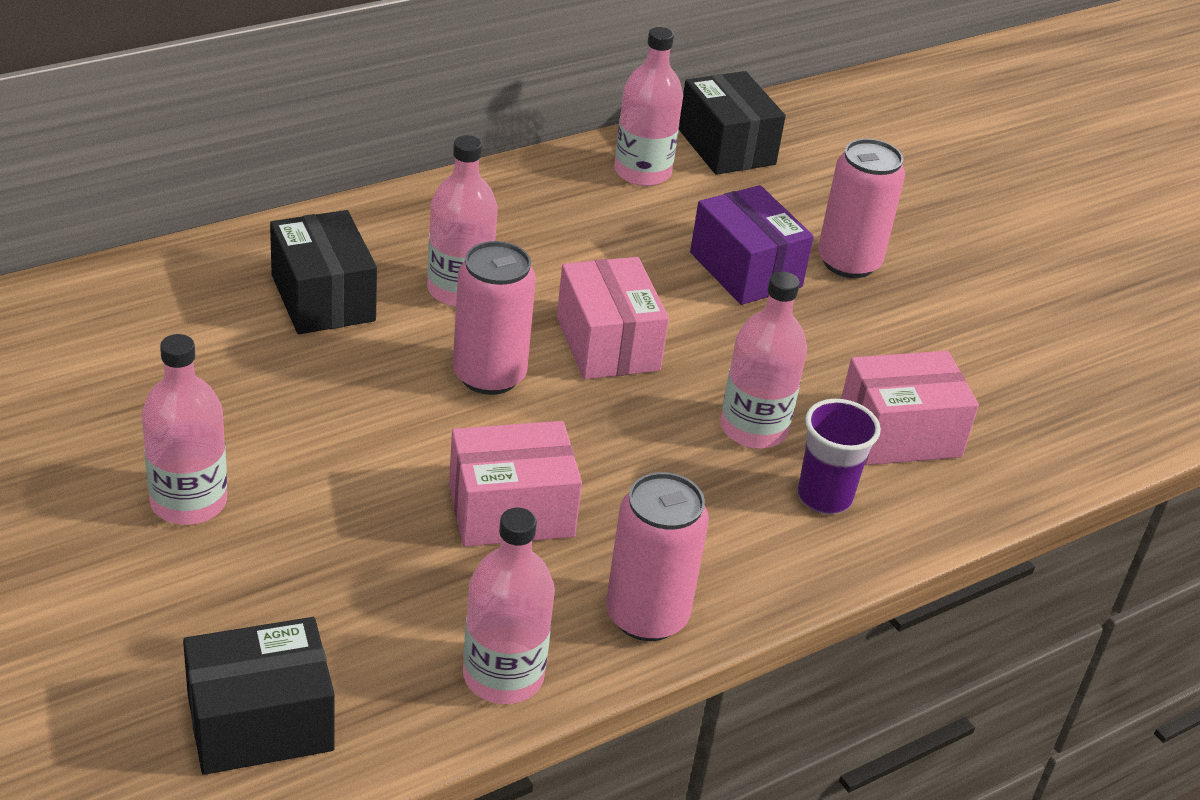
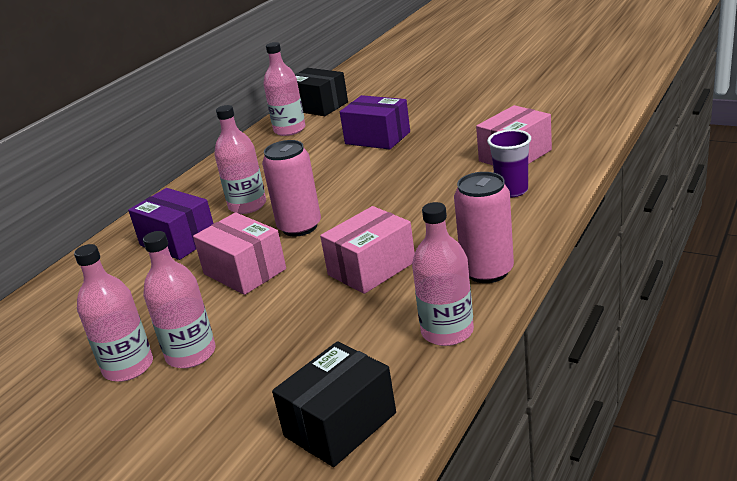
camera: 20 degrees left, 10 degrees down
black box [270,210,377,334] -> purple box [128,188,214,260]
pink box [557,257,669,379] -> pink box moved to [193,212,286,295]
pink bottle [721,272,807,449] -> pink bottle moved to [74,244,153,382]
pink can [818,139,905,278] -> none

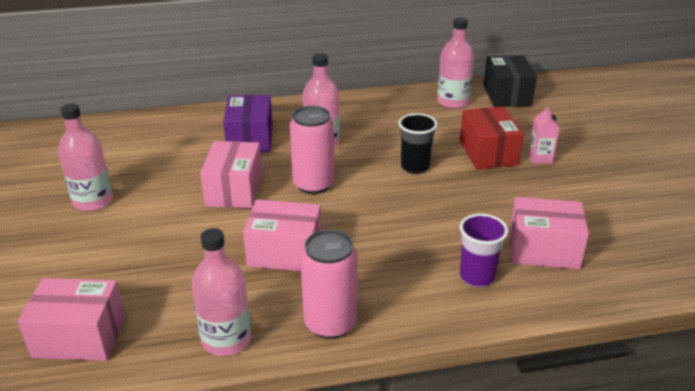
camera: 45 degrees right, 5 degrees up
pink bottle [143,231,215,368] -> none
black box [272,341,396,467] -> pink box [18,278,125,361]
purple box [340,95,410,149] -> red box [460,106,524,170]
none -> black cup [398,113,438,174]
none -> pink carton [529,106,560,164]

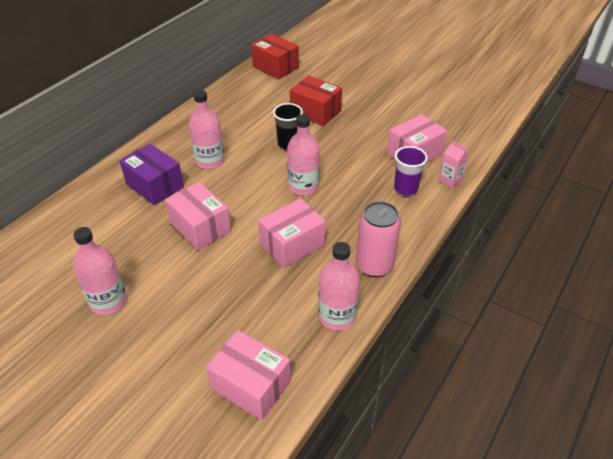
camera: 45 degrees left, 10 degrees up
pink box [18,278,125,361] -> pink box turned 75 degrees clockwise [206,330,291,421]
pink can [290,106,335,194] -> none
pink bottle [437,18,474,109] -> pink bottle moved to [287,114,319,195]
black box [483,55,537,107] -> red box [251,34,299,79]
pink carton [529,106,560,164] -> pink carton moved to [439,141,469,188]

